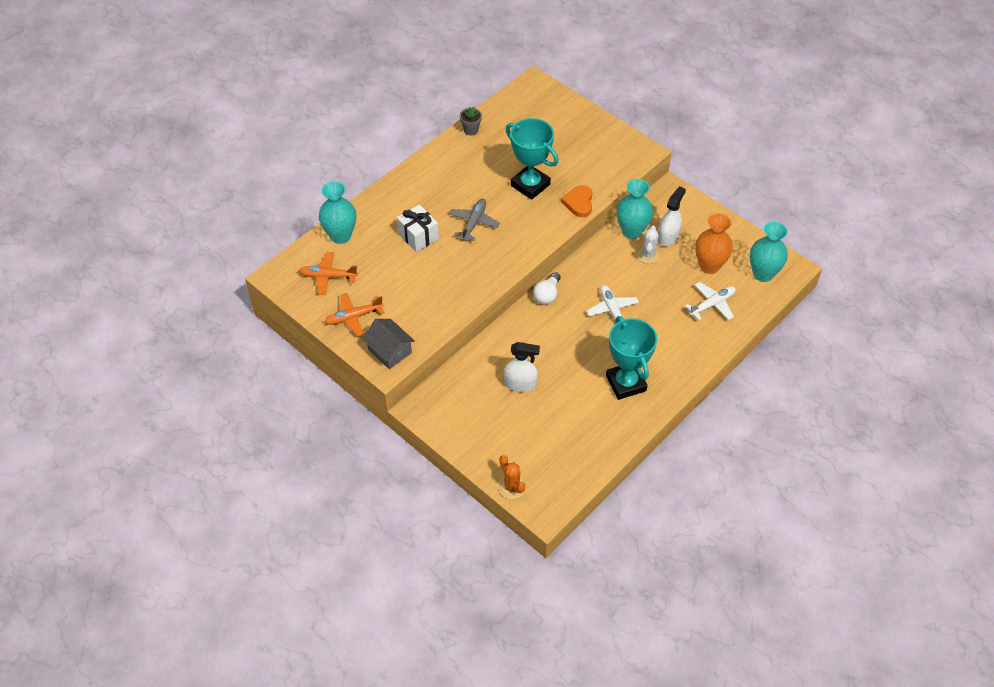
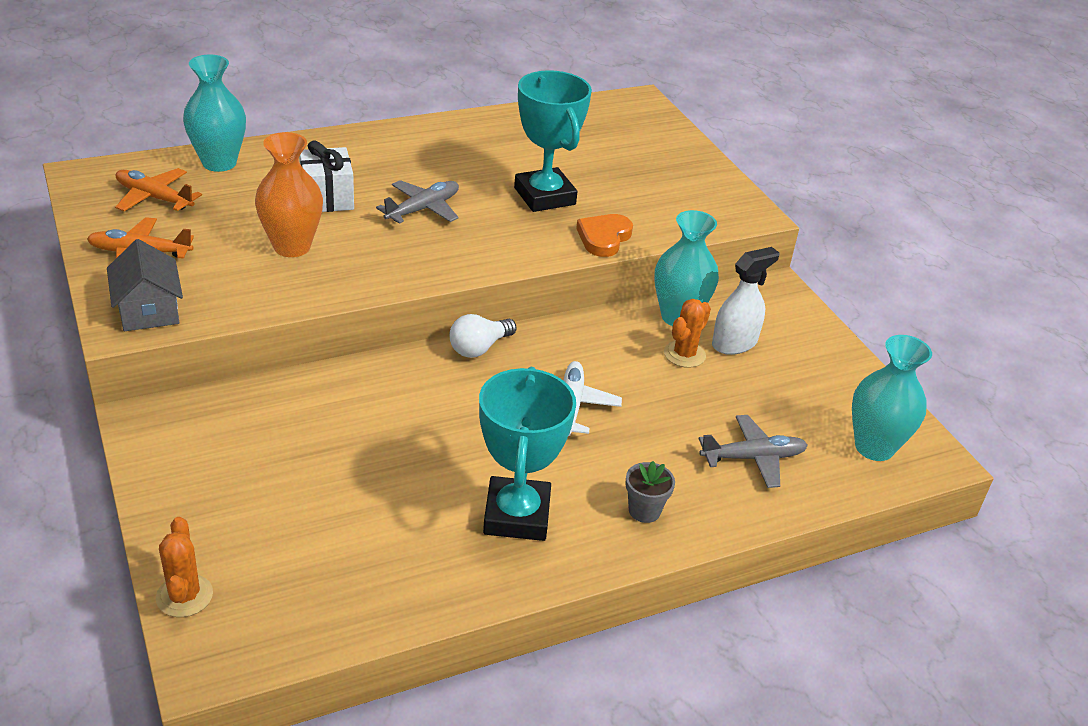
camera: 20 degrees right, 15 degrees down
grey flower pot [460,107,482,135] -> grey flower pot moved to [625,461,675,523]
white spray bottle [504,342,540,392] -> none
white cactus [637,226,660,264] -> orange cactus [664,299,711,368]
white plane [685,282,735,320] -> grey plane [699,415,808,488]
orange vase [695,213,733,274] -> orange vase moved to [255,132,323,257]

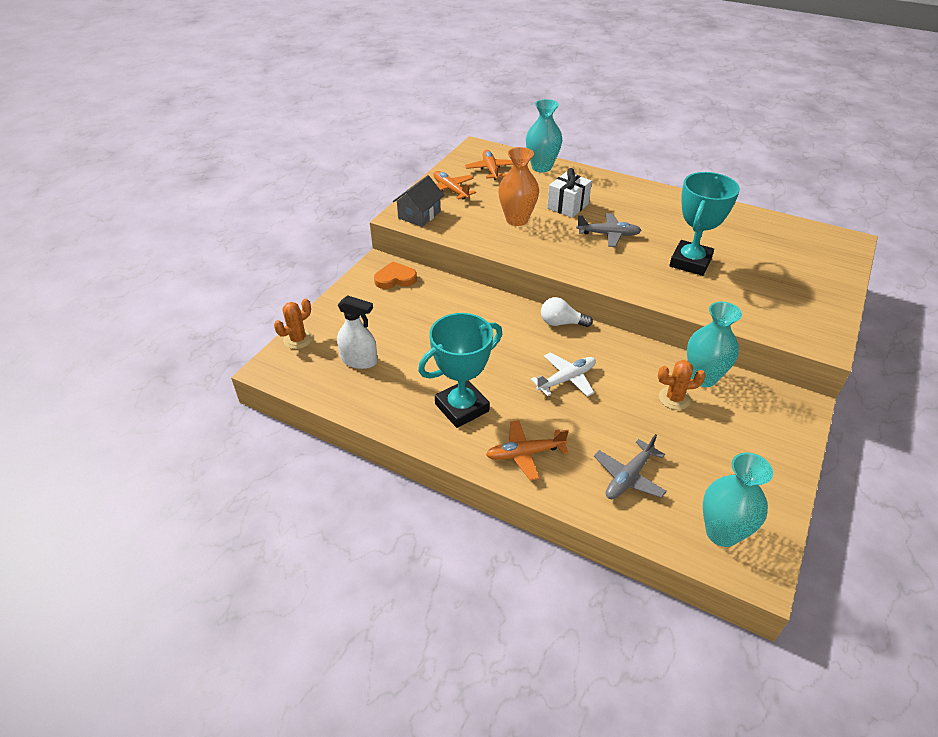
camera: 55 degrees right, 5 degrees up
orange heart [576,214,633,257] -> orange heart moved to [374,261,417,289]
grey flower pot [625,461,675,523] -> orange plane [486,420,569,480]
grey plane [699,415,808,488] -> grey plane turned 90 degrees clockwise [594,434,667,499]
white spray bottle [712,247,780,355] -> white spray bottle moved to [337,295,377,369]

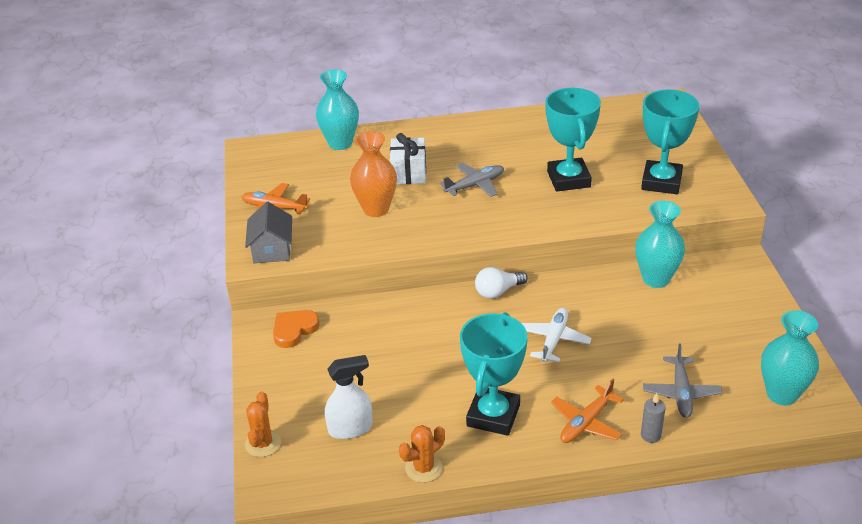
camera: 35 degrees left, 5 degrees down
orange plane [465,150,513,180] -> none
orange cactus [658,360,706,410] -> orange cactus moved to [399,425,445,483]
none -> turquoise trophy [641,90,699,194]
none -> grey candle [641,393,666,443]

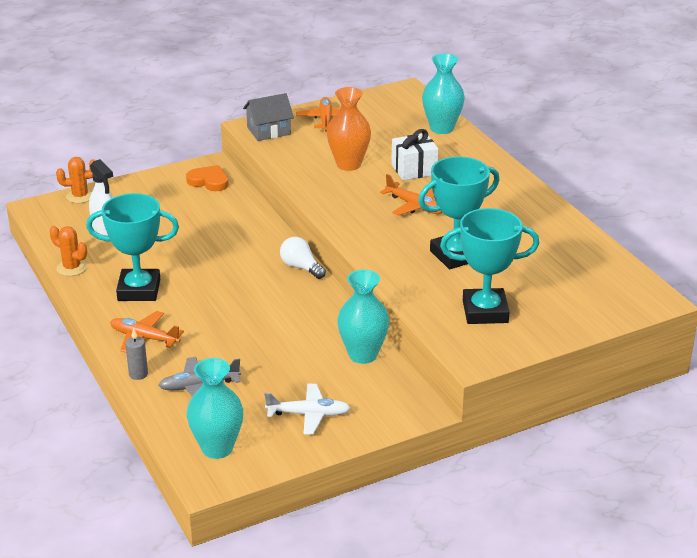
camera: 70 degrees right, 5 degrees down
grey plane [440,163,504,197] -> orange plane [380,174,442,216]
white plane [522,308,592,363] -> white plane moved to [264,384,350,434]

